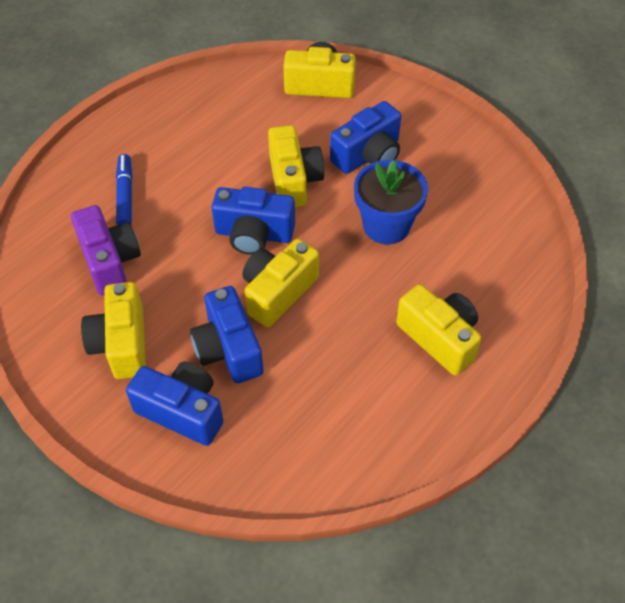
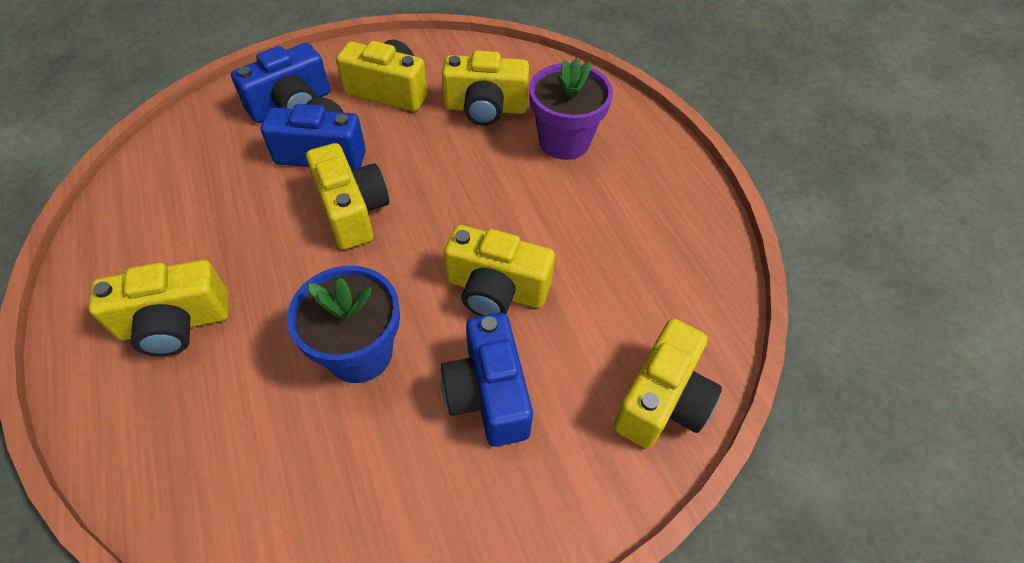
camera: 115 degrees right, 0 degrees up
purple camera [71,205,141,295] -> yellow camera [442,50,529,126]
blue marker [116,154,133,225] -> purple flower pot [529,58,613,160]
blue camera [212,187,295,255] -> none

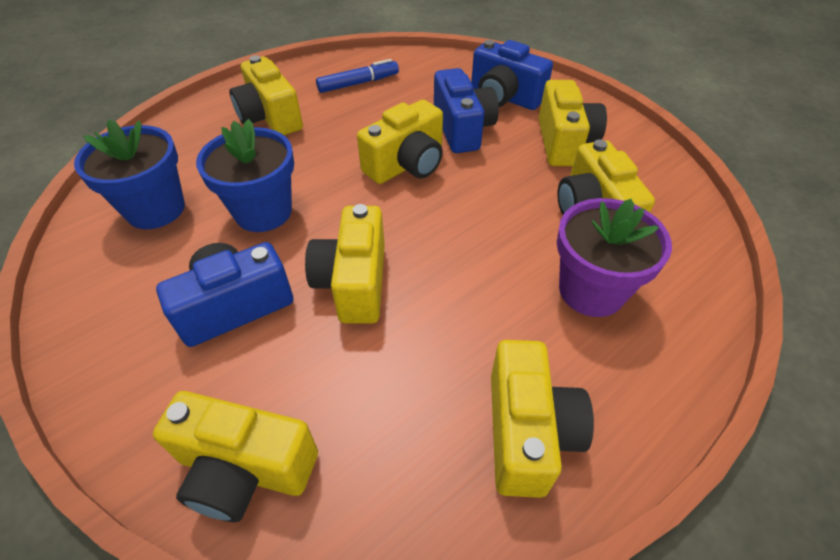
camera: 75 degrees right, 5 degrees down
none -> blue flower pot [74,119,185,229]
none -> blue marker [316,59,399,93]
none -> yellow camera [491,340,594,498]

